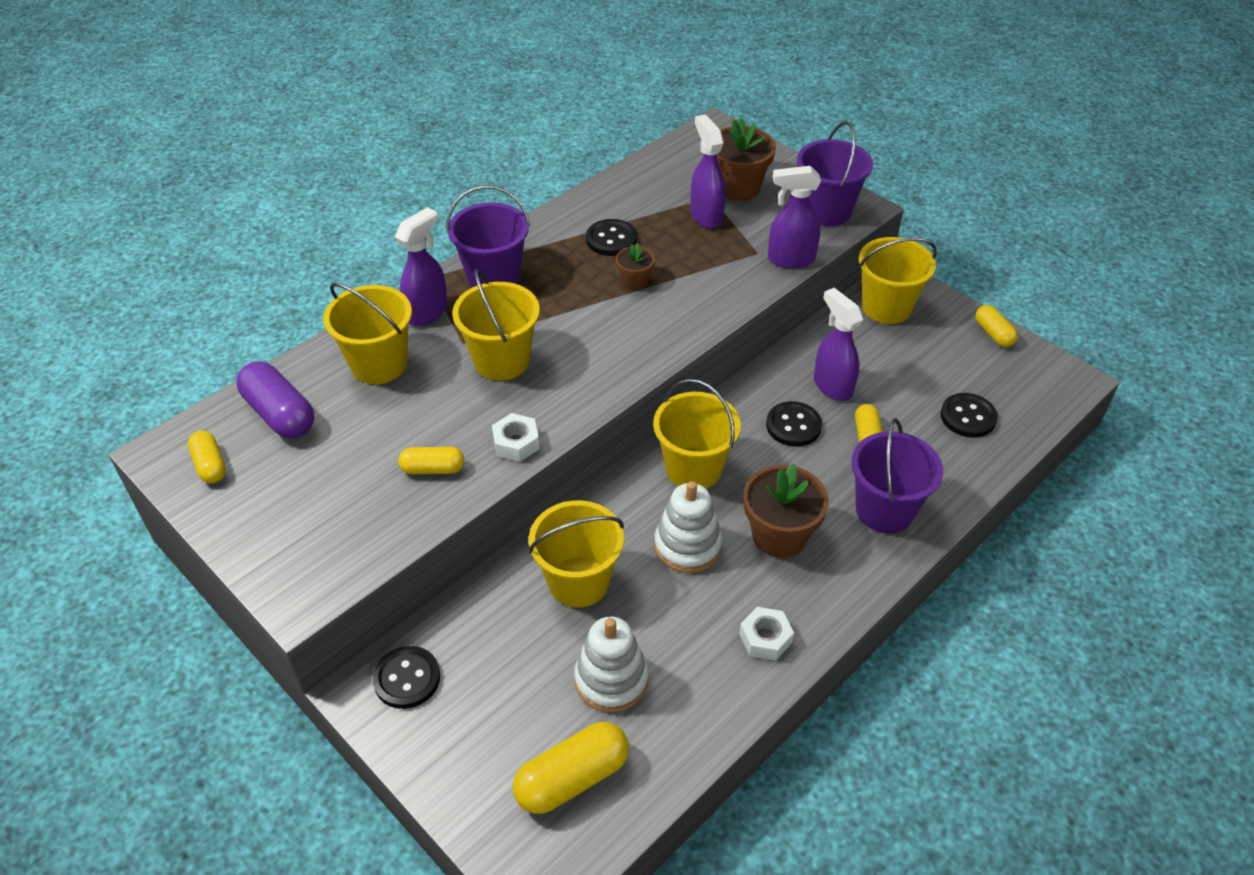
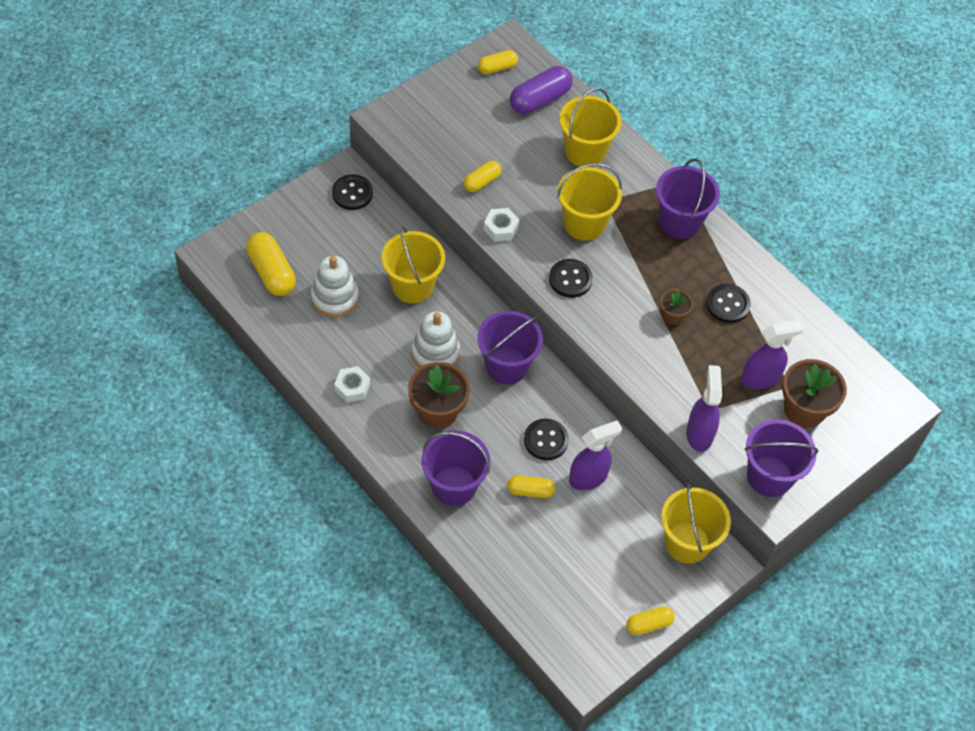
camera: 90 degrees right, 10 degrees up
purple spray bottle [395,207,448,326] -> none
yellow capsule [398,447,464,474] -> yellow capsule turned 45 degrees clockwise [463,161,501,192]
yellow bucket [653,379,741,489] -> purple bucket [477,311,543,384]
black button [940,393,998,438] -> black button moved to [549,259,593,298]

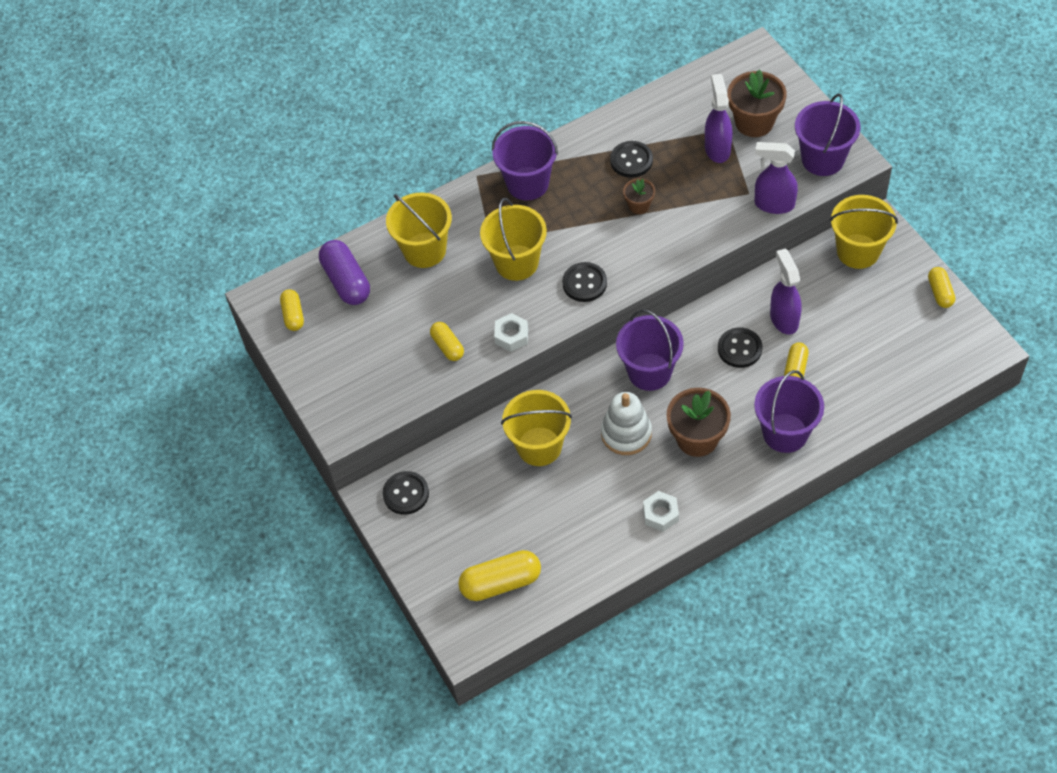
camera: 70 degrees left, 0 degrees up
white stacking toy [311,256,359,317] -> none

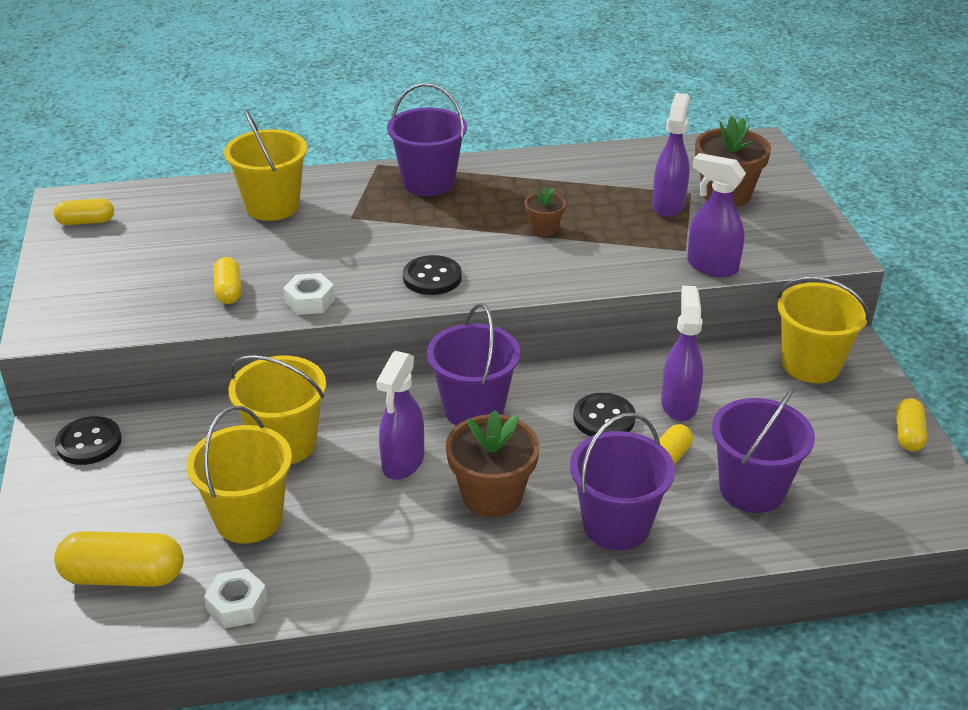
camera: 15 degrees right, 20 degrees down
yellow capsule [280,289,304,331] -> yellow capsule turned 75 degrees clockwise [54,198,114,225]
purple capsule [319,240,370,305] -> none
yellow bucket [480,198,547,281] -> yellow bucket moved to [187,406,292,544]
white stacking toy [601,392,652,455] -> purple spray bottle [376,351,424,480]
black button [610,141,653,178] -> none
white nut [643,491,679,532] -> white nut moved to [204,569,268,628]
purple bucket [795,93,860,176] -> purple bucket moved to [712,387,815,513]

